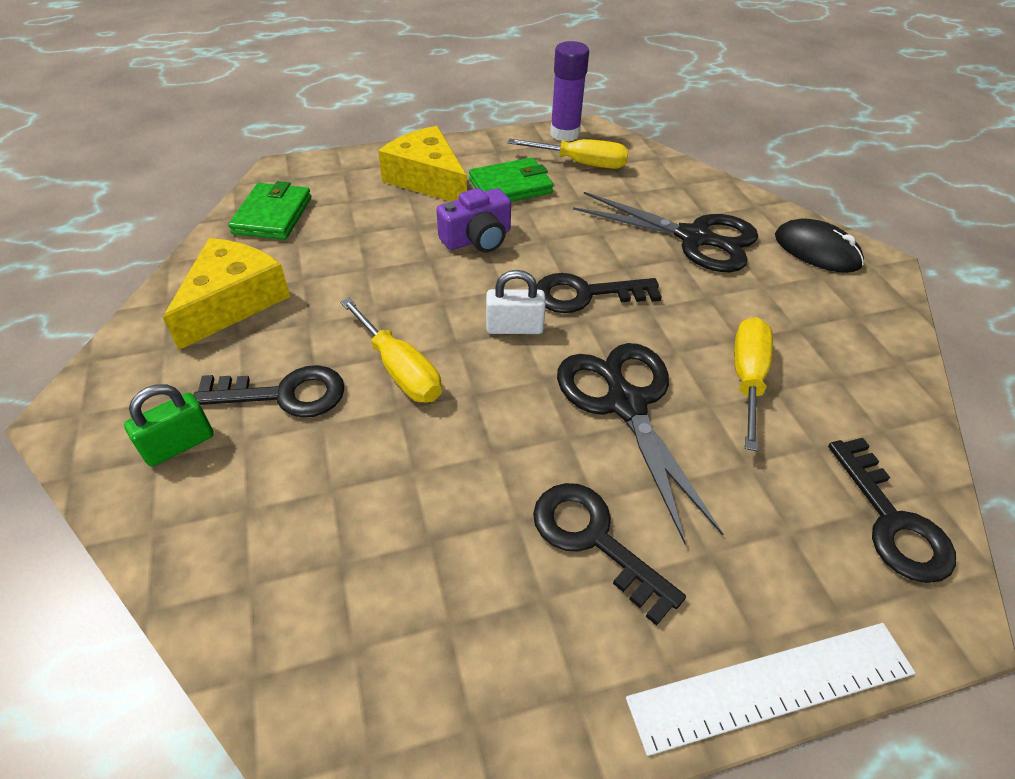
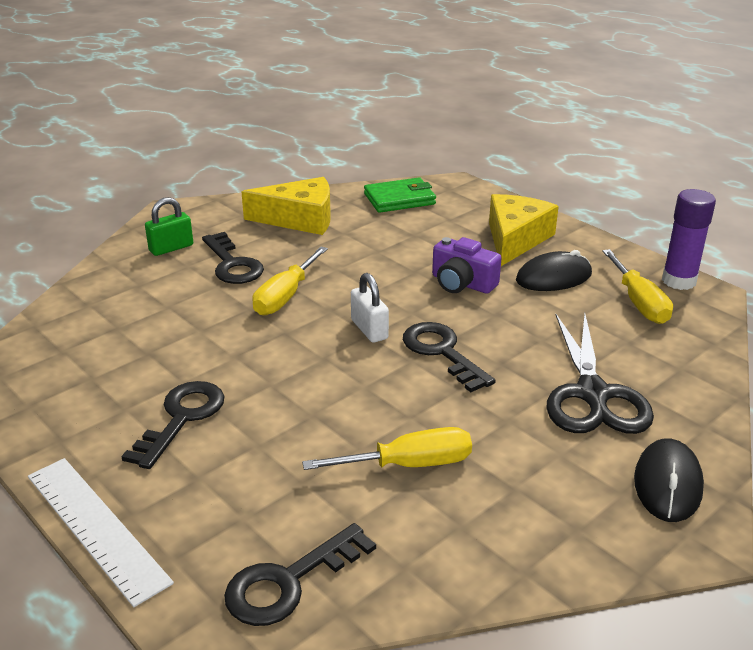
camera: 65 degrees right, 15 degrees down
green padlock [124,384,214,467] -> green padlock turned 60 degrees counterclockwise [145,197,193,256]
green wallet [469,157,553,202] -> black mouse [516,250,592,291]
black scissors [557,343,723,544] -> none

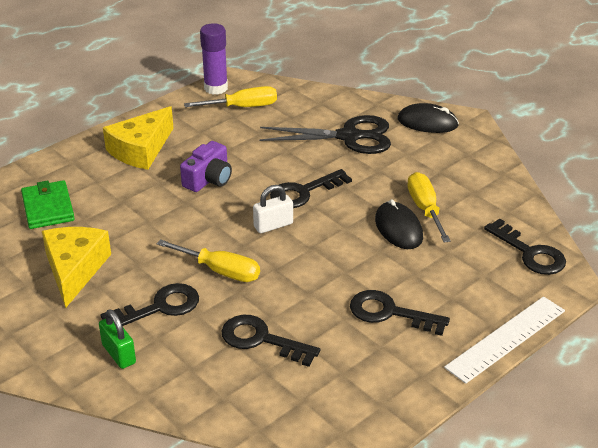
camera: 90 degrees left, 5 degrees up
yellow cheese [489,194,559,266] -> yellow cheese turned 75 degrees counterclockwise [103,106,173,170]
black mouse [516,250,592,291] -> black mouse moved to [375,199,423,249]
none -> black key [221,315,320,367]

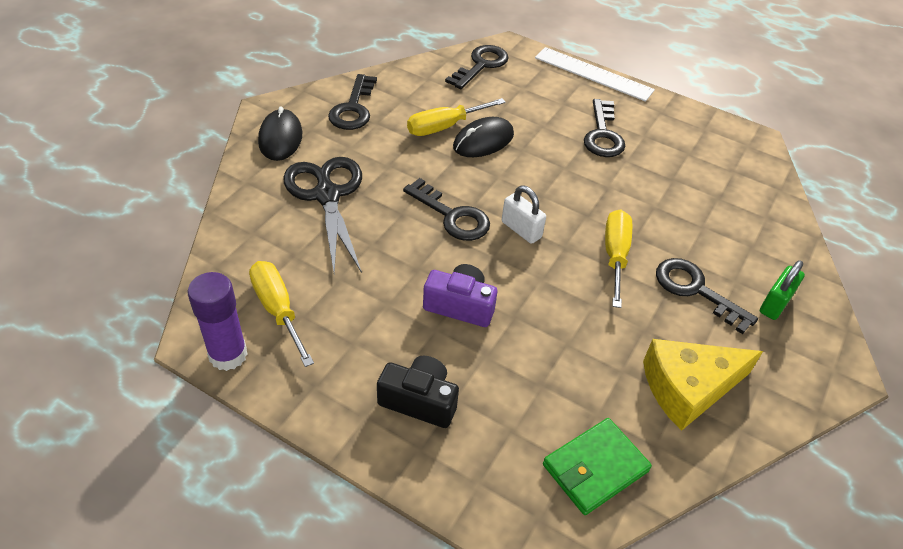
camera: 110 degrees left, 10 degrees up
yellow cheese [103,106,173,170] -> black camera [377,356,459,428]
black key [221,315,320,367] -> black key moved to [328,74,377,130]

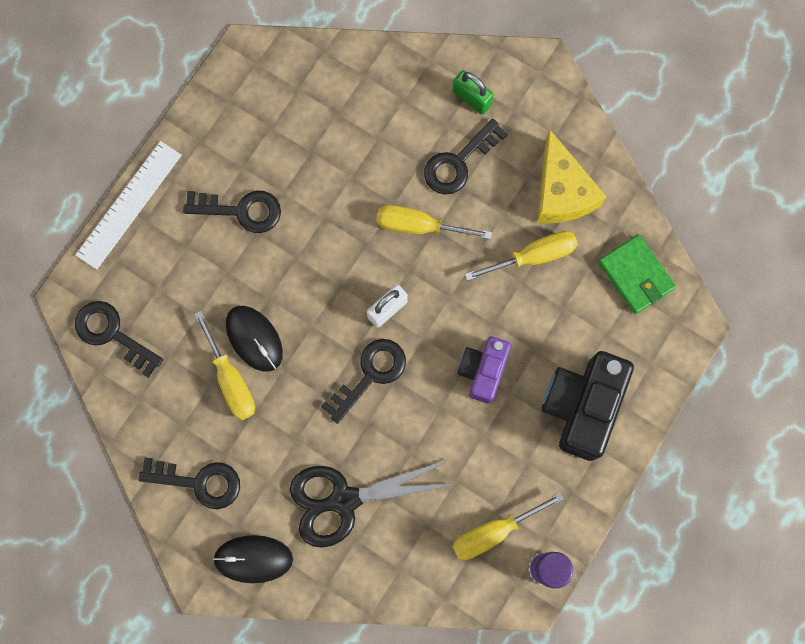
camera: 85 degrees left, 30 degrees up
black camera [377,356,459,428] -> black camera [542,351,634,461], size x1.62
none -> yellow screwdriver [465,231,578,281]

